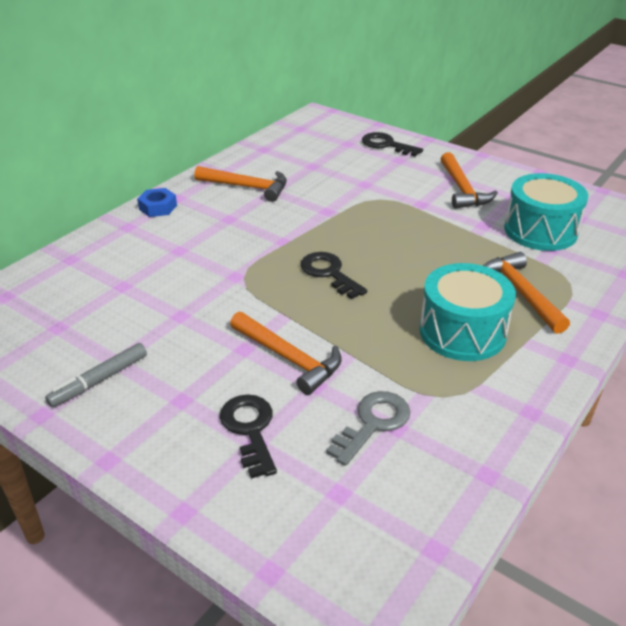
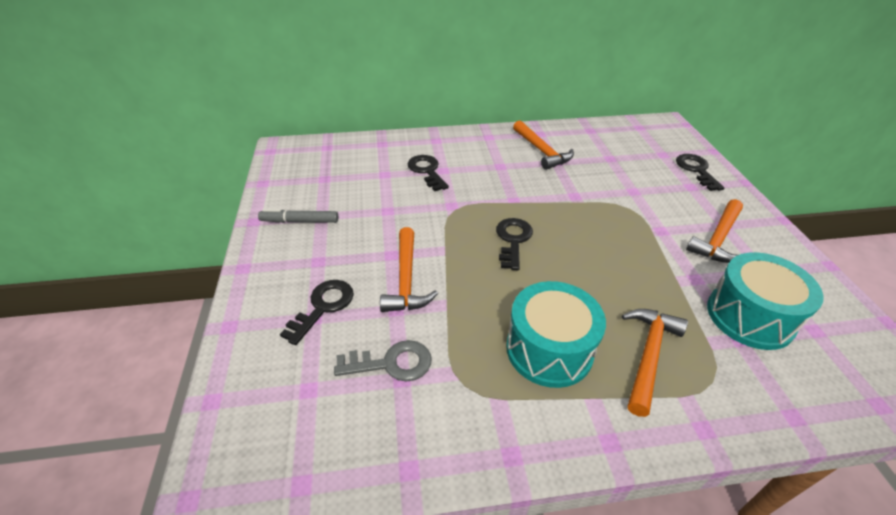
camera: 45 degrees right, 5 degrees up
blue nut [137,188,177,217] -> none
none -> black key [407,155,449,191]

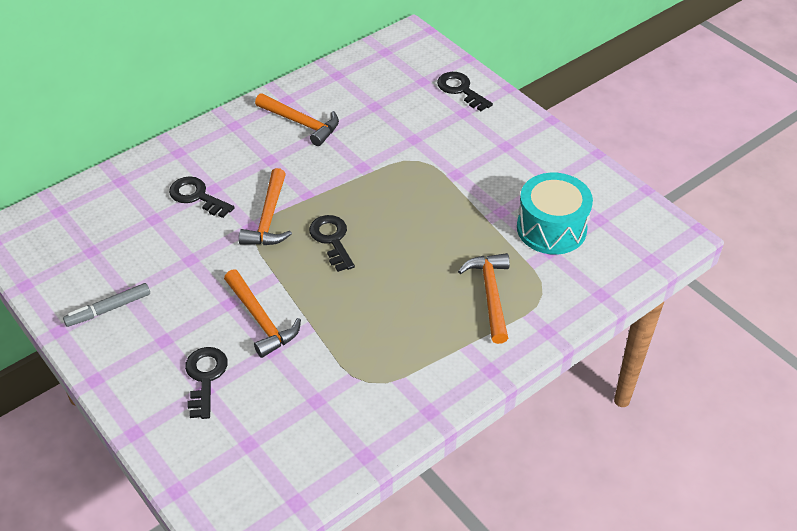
camera: 30 degrees left, 5 degrees up
grey key [334,340,431,382] -> none
turquoise drum [506,281,606,388] -> none
orange hammer [686,199,743,263] -> orange hammer moved to [239,168,292,245]

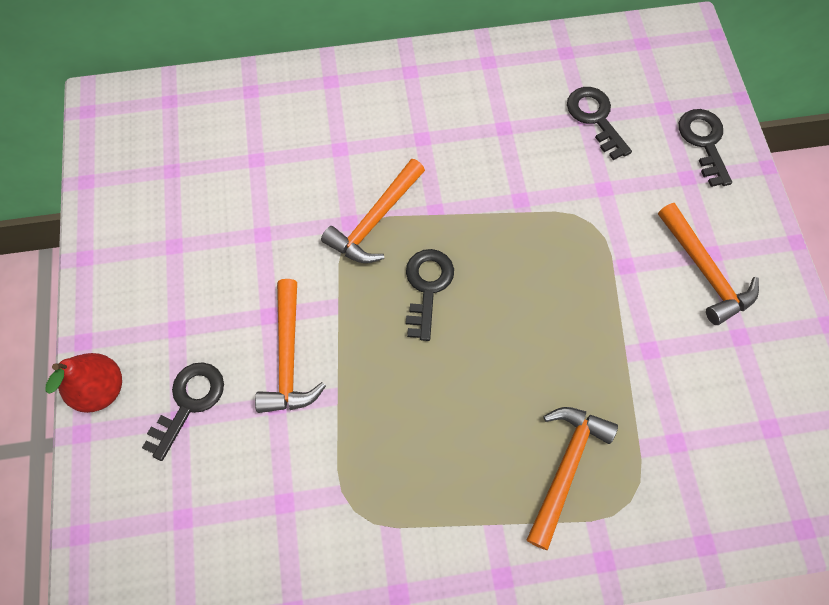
camera: 30 degrees right, 20 degrees up
grey marker [63,283,150,327] -> none
black key [169,176,235,218] -> black key moved to [567,87,632,160]
orange hammer [255,93,339,146] -> orange hammer moved to [658,203,759,325]
turquoise drum [517,173,593,255] -> none
none -> red pear [45,353,122,413]

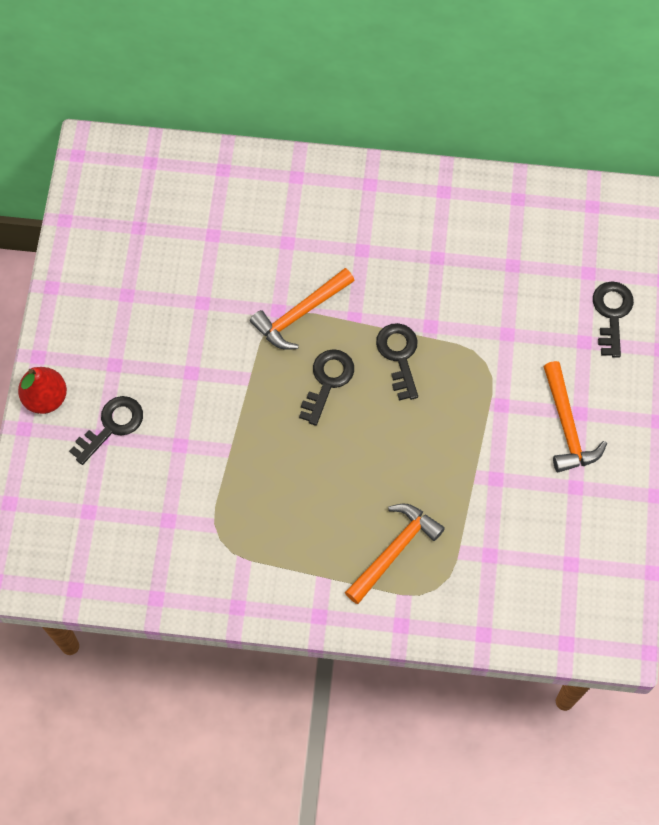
camera: 15 degrees right, 0 degrees up
orange hammer [255,279,326,413] -> none
black key [567,87,632,160] -> black key moved to [376,323,418,400]

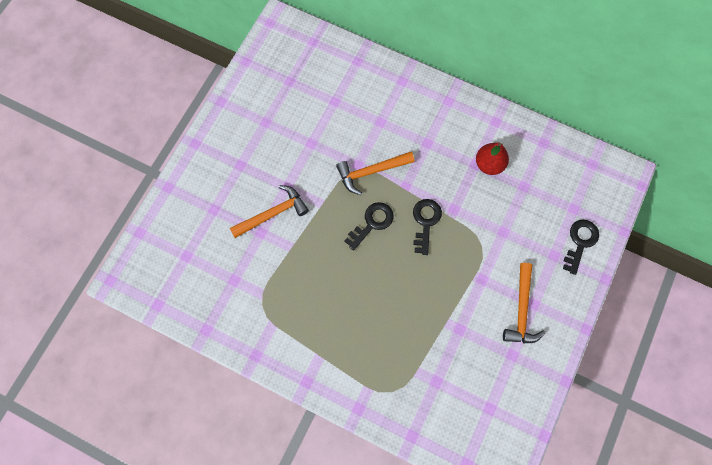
camera: 20 degrees right, 5 degrees up
red pear [18,367,67,414] -> red pear moved to [476,143,509,175]
black key [69,396,143,465] -> none
orange hammer [345,504,445,604] -> orange hammer moved to [230,185,309,238]

